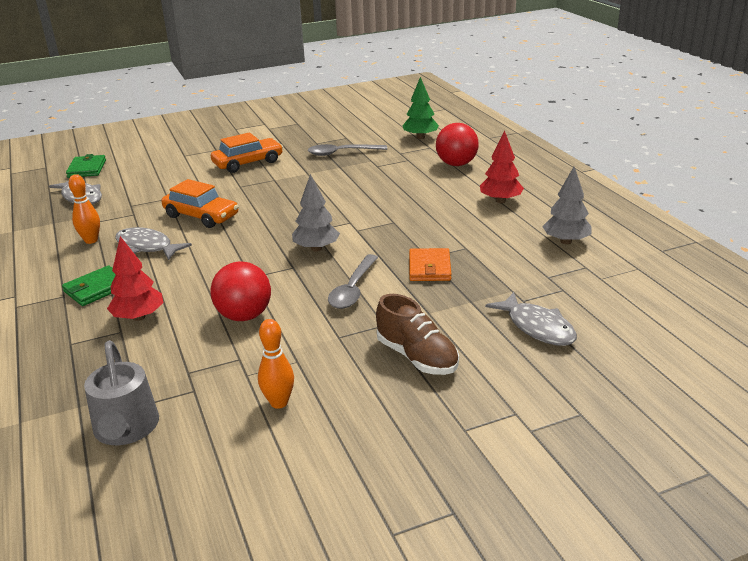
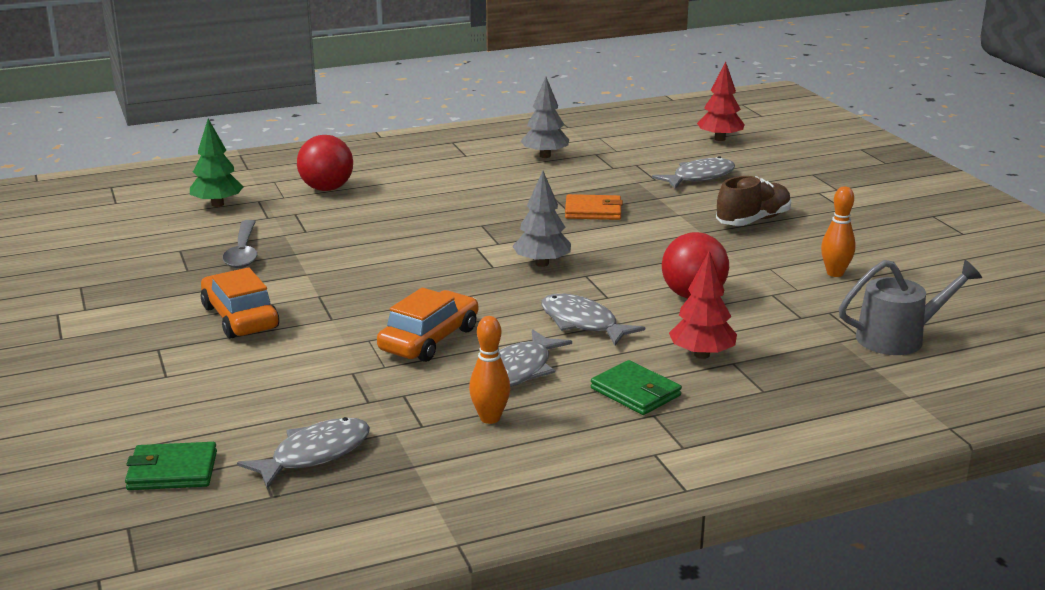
camera: 90 degrees left, 5 degrees down
grey spoon [328,254,378,309] -> none
red tree [480,131,524,203] -> red tree moved to [697,61,745,141]
none -> grey fish [541,294,645,346]

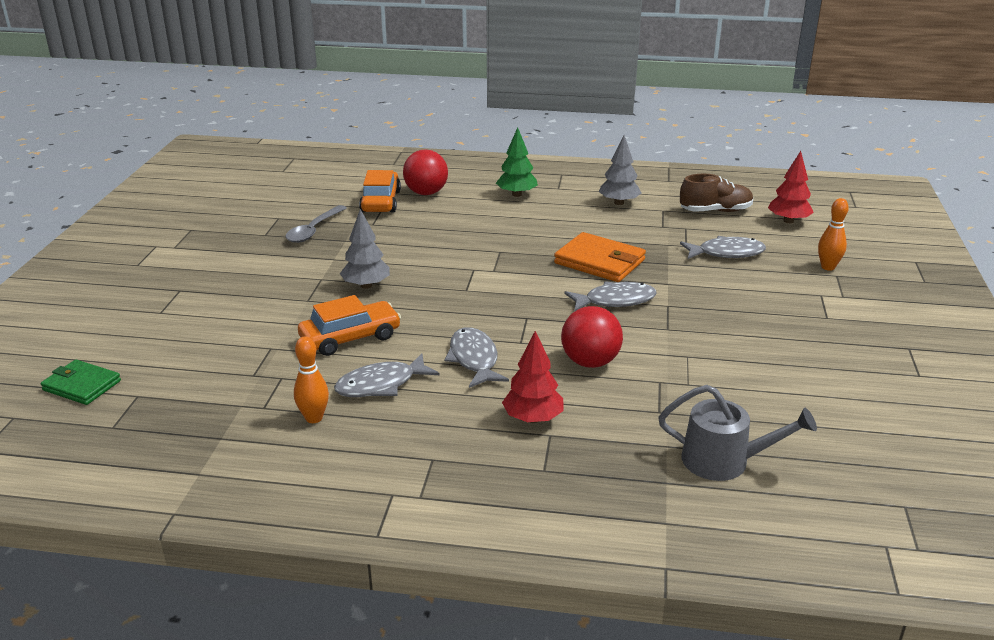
camera: 30 degrees right, 5 degrees up
green tree [190,119,244,207] -> green tree moved to [496,127,538,197]
orange car [201,267,279,339] -> orange car moved to [359,170,401,213]
grey fish [237,417,370,489] -> grey fish moved to [564,281,657,312]
grey tree [512,171,571,267] -> grey tree moved to [340,209,390,289]
orange wallet [565,194,623,220] -> orange wallet [554,232,646,282], size x1.51
green wallet [591,360,682,415] -> none
brown shoe [716,176,791,226] -> brown shoe moved to [680,174,753,212]
orange bowling pin [821,186,855,277] -> orange bowling pin moved to [818,198,849,271]

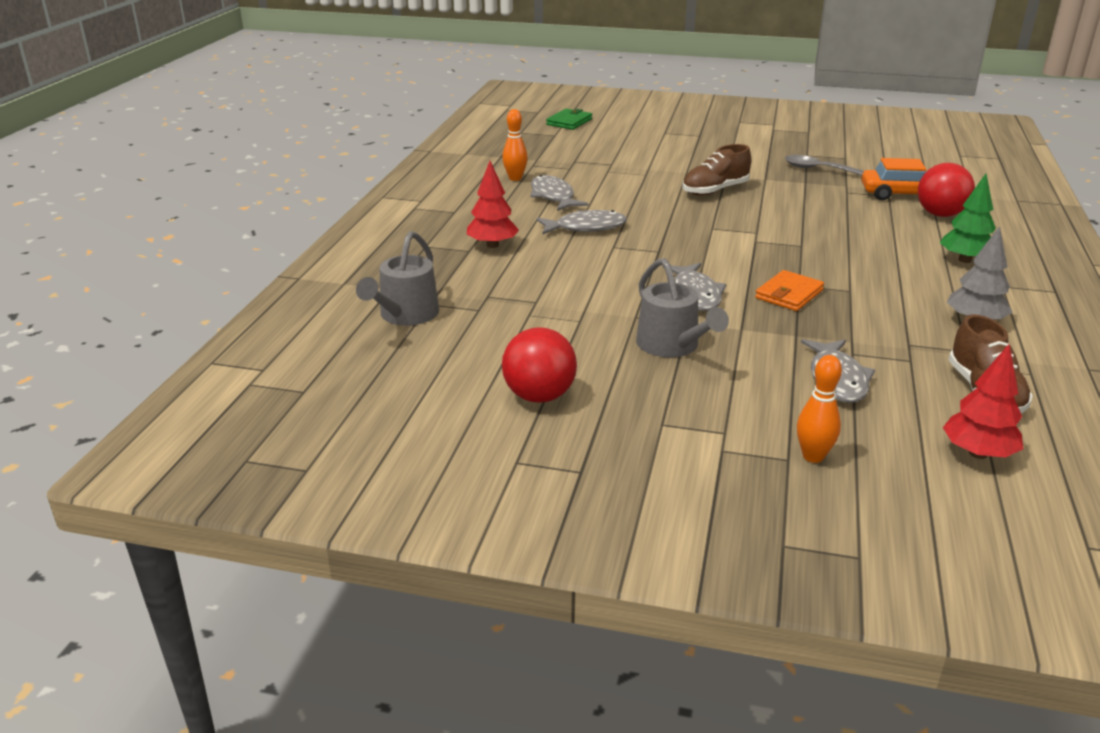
camera: 95 degrees right, 0 degrees up
orange car [298,295,401,356] -> none
grey tree [340,209,390,289] -> brown shoe [682,144,751,196]
orange wallet [554,232,646,282] -> orange wallet [755,270,824,311], size x0.66
red ball [561,306,623,368] -> red ball moved to [502,327,577,403]
none -> grey watering can [636,258,729,357]

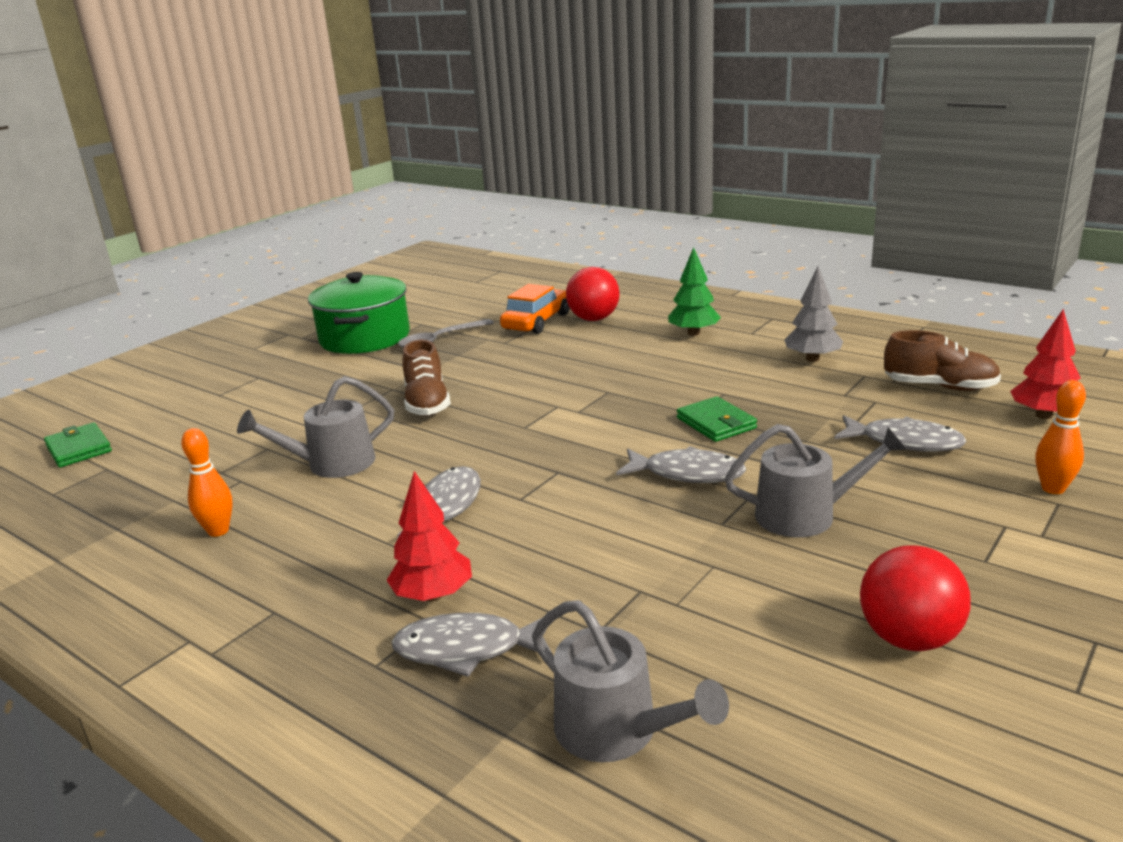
camera: 65 degrees left, 5 degrees down
grey fish [530,175,588,211] -> grey fish moved to [392,613,554,677]
orange wallet [755,270,824,311] -> green wallet [677,396,757,442]
none -> grey watering can [237,376,394,478]
none -> green pot [308,272,410,354]

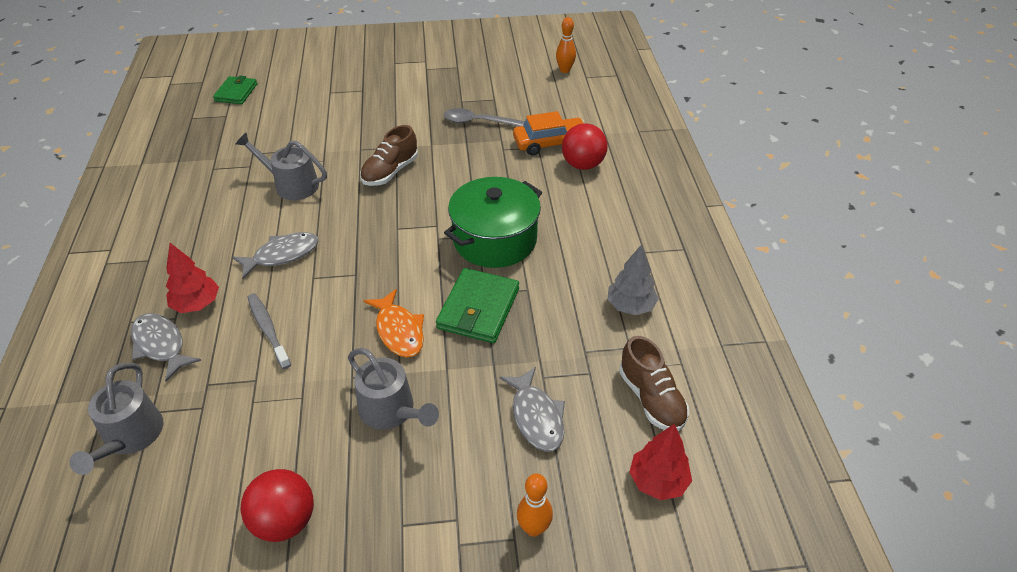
camera: 45 degrees right, 20 degrees up
orange bowling pin [181,428,233,537] -> orange bowling pin moved to [556,17,576,73]
green pot [308,272,410,354] -> green pot moved to [444,177,542,268]
grey fish [616,446,746,483] -> orange fish [363,289,424,358]
green tree [668,247,721,336] -> none
green wallet [677,396,757,442] -> green wallet [436,268,519,343], size x1.51
none -> grey toothbrush [247,293,291,369]

